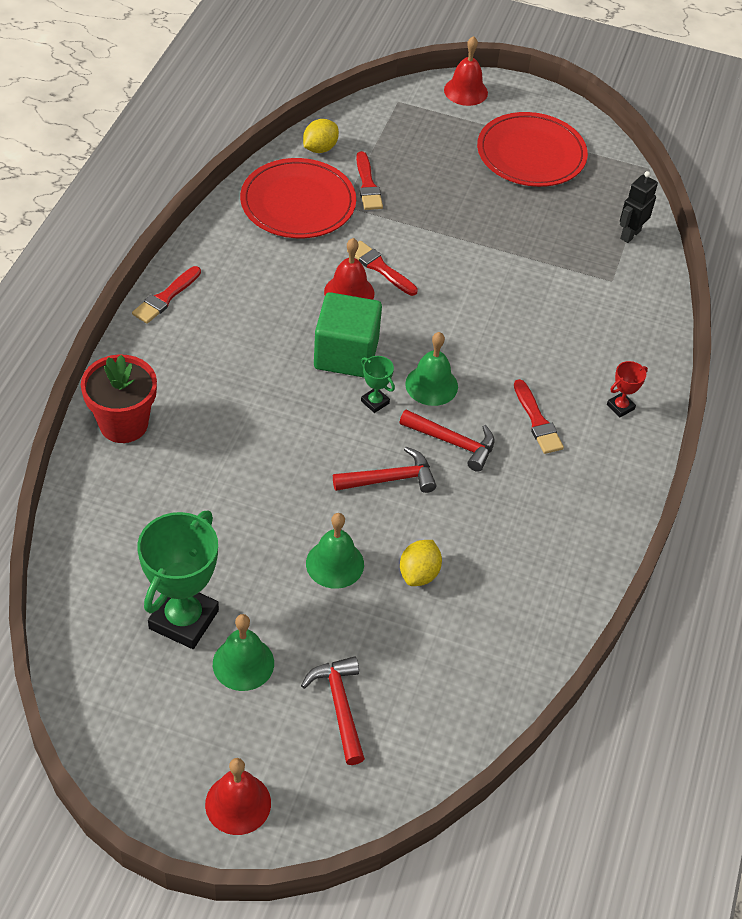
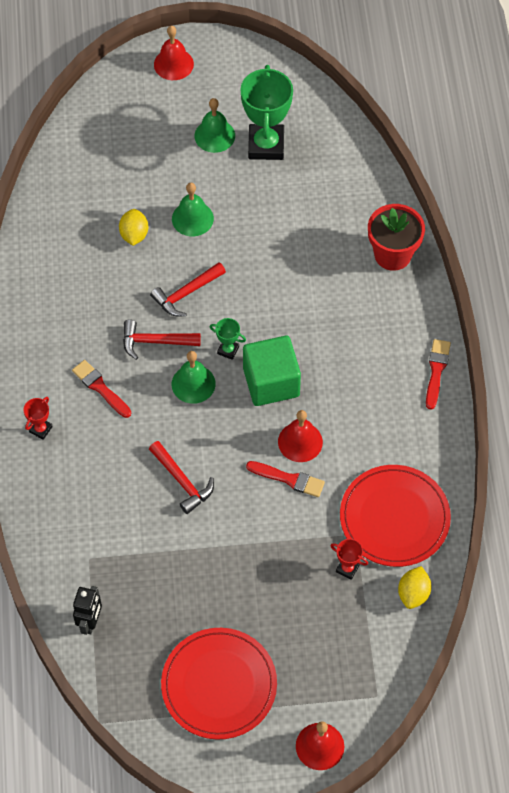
camera: 160 degrees right, 10 degrees up
red hammer [301,656,365,765] -> red hammer moved to [149,441,214,514]
red brush [356,151,383,210] -> red trophy [330,539,368,580]

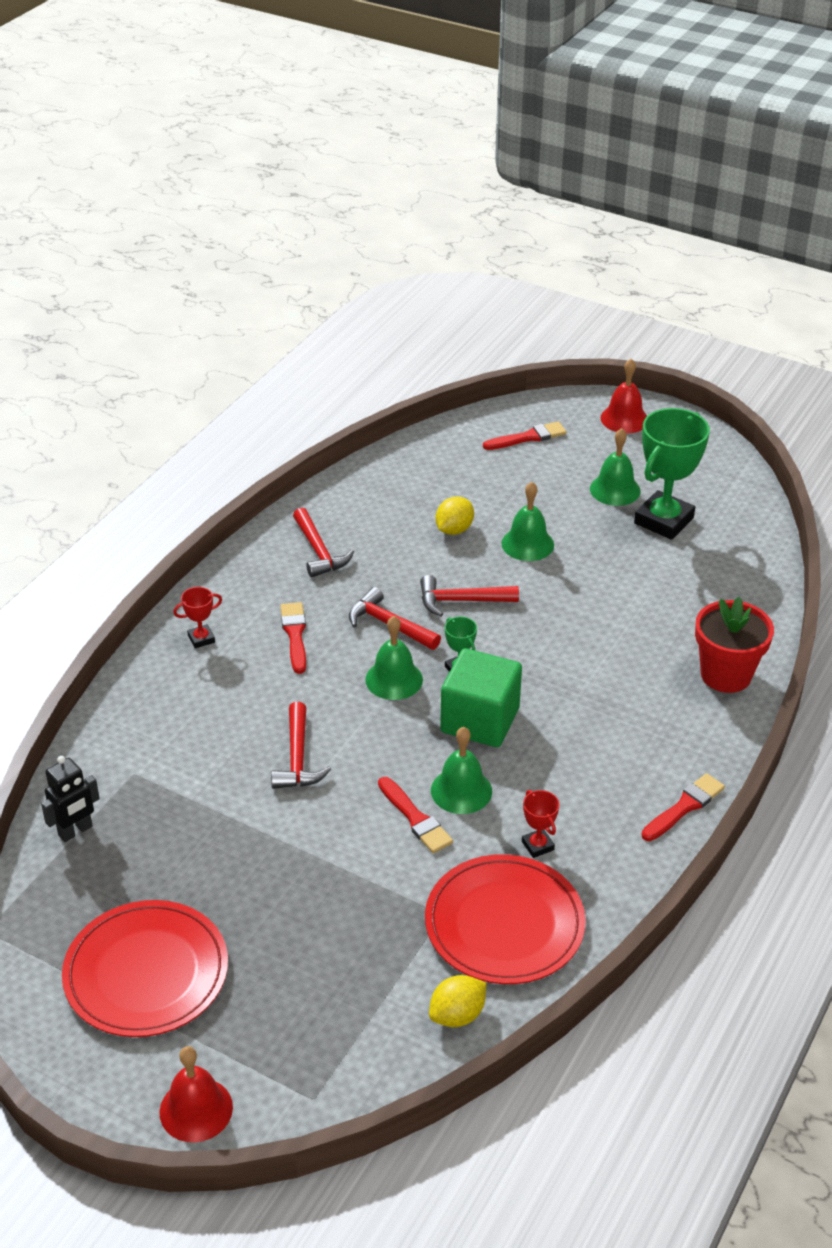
camera: 35 degrees right, 20 degrees down
red bell [278,410,323,462] -> green bell [431,727,492,814]
red trophy [330,539,368,580] -> red trophy moved to [522,790,559,858]
none -> red hammer [293,508,354,577]
none -> red brush [483,421,567,450]

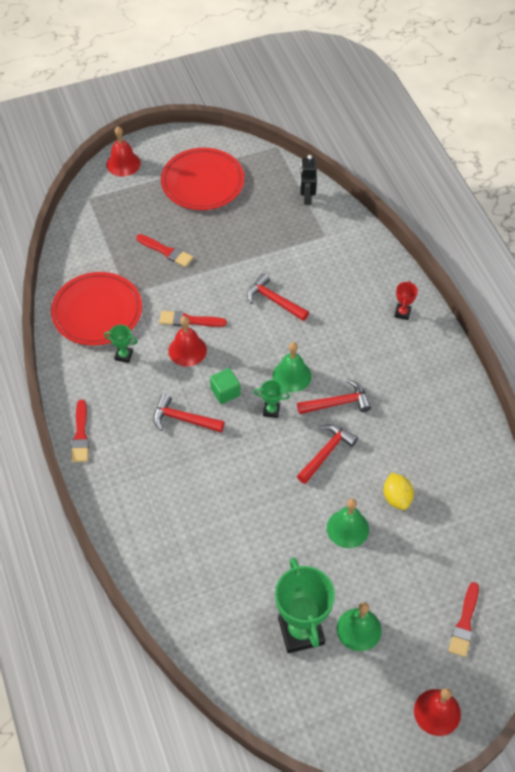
camera: 130 degrees right, 15 degrees up
red brush [281,602,306,674] -> red brush moved to [136,234,193,267]
red hammer [293,508,354,577] -> red hammer moved to [153,394,225,432]
yellow lemon [429,975,487,1027] -> none
green bell [431,727,492,814] -> red bell [168,316,207,366]
green cube [440,648,522,747] -> green cube [210,368,240,404], size x0.53
red trophy [522,790,559,858] -> green trophy [104,325,138,363]
red flower pot [695,597,774,693] -> none

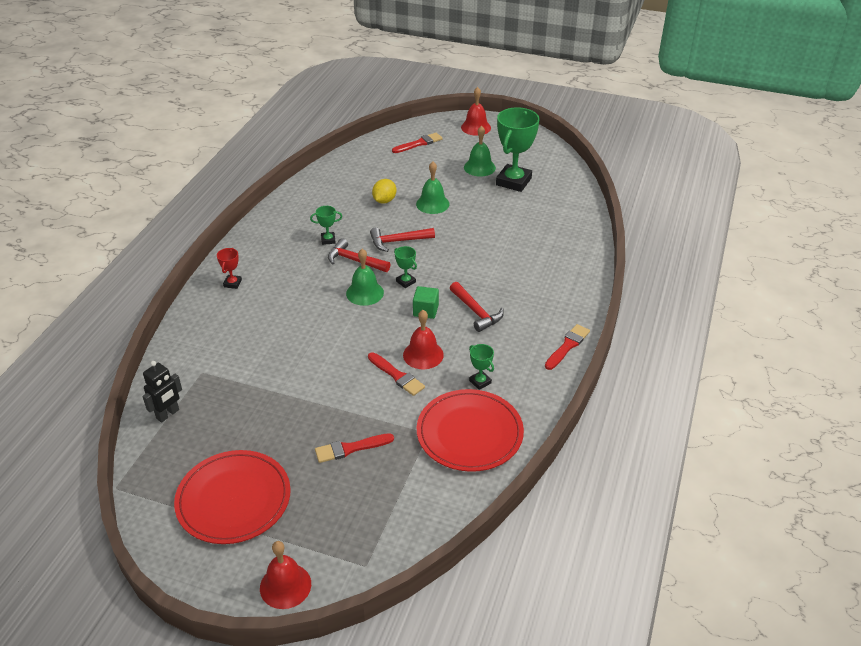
camera: 140 degrees left, 15 degrees down
red brush [136,234,193,267] -> red brush turned 90 degrees counterclockwise [315,433,394,463]
red hammer [247,273,309,321] -> none
red trophy [394,281,418,320] -> red trophy turned 45 degrees counterclockwise [217,248,242,289]
none -> green trophy [310,206,342,245]

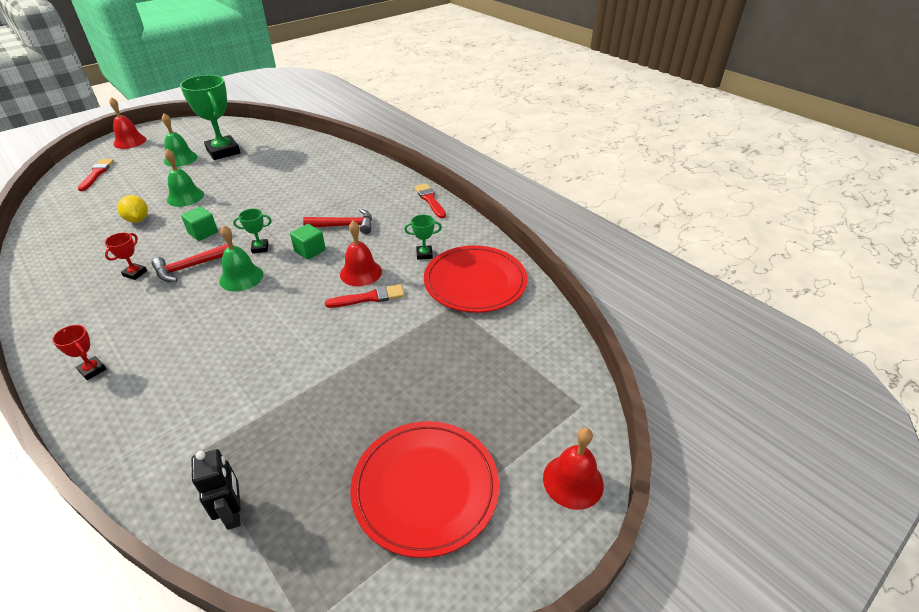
camera: 60 degrees left, 0 degrees up
green trophy [310,206,342,245] -> red trophy [105,233,147,280]
red brush [315,433,394,463] -> none
red hammer [370,227,435,252] -> green cube [181,206,218,241]

